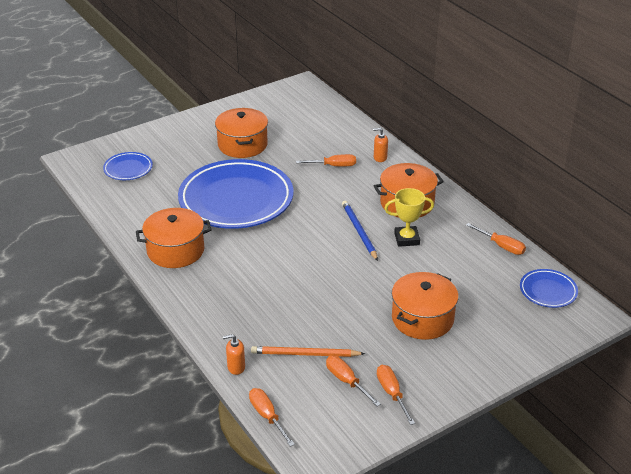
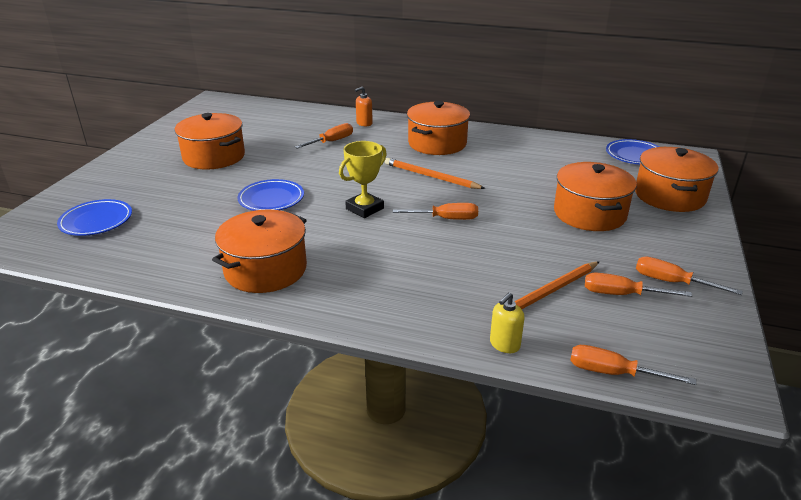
camera: 40 degrees left, 5 degrees down
blue plate [178,159,294,229] -> blue plate [238,179,304,211], size x0.45
orange soap dispenser [223,334,245,375] -> yellow soap dispenser [490,292,525,353]
blue pencil [342,201,378,261] -> orange pencil [385,158,486,189]
yellow trophy [384,188,434,247] -> yellow trophy moved to [339,141,387,218]
orange screwdriver [466,223,526,255] -> orange screwdriver moved to [393,203,478,220]
none -> orange pot [635,147,718,212]

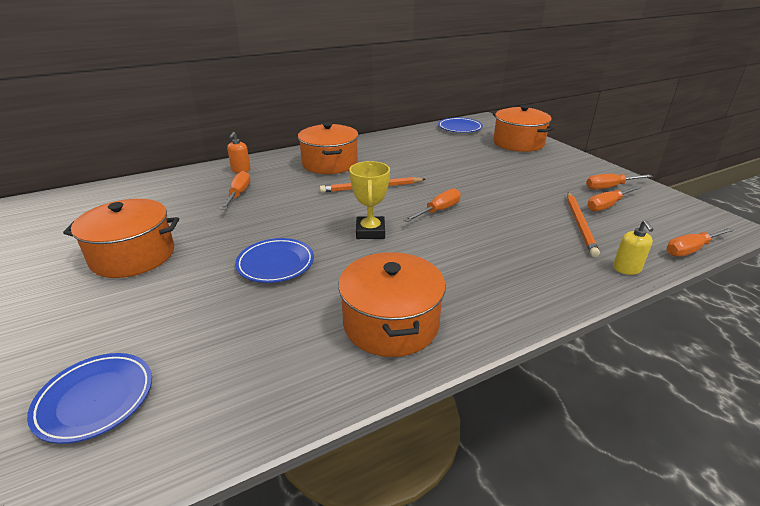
camera: 45 degrees left, 0 degrees up
orange pot [554,162,637,231] -> none

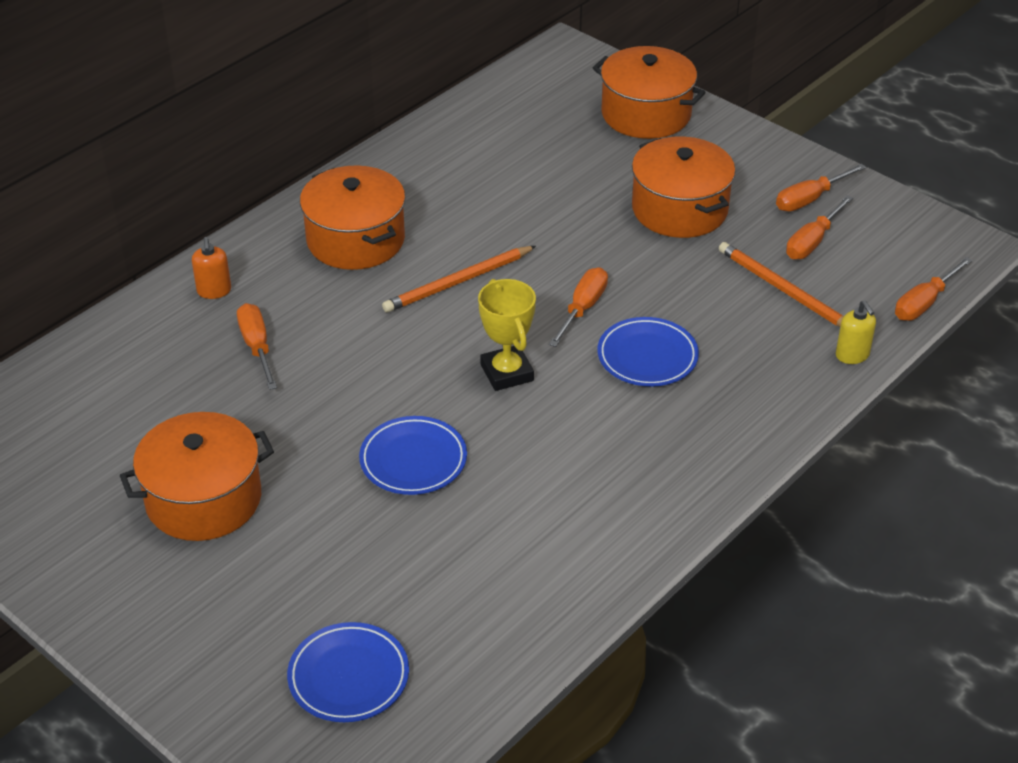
camera: 20 degrees left, 10 degrees up
orange pot [338,252,446,357] -> orange pot moved to [632,137,736,238]
blue plate [438,117,483,133] -> blue plate moved to [598,317,699,387]
orange pencil [567,192,600,257] -> orange pencil turned 150 degrees clockwise [719,242,844,327]

